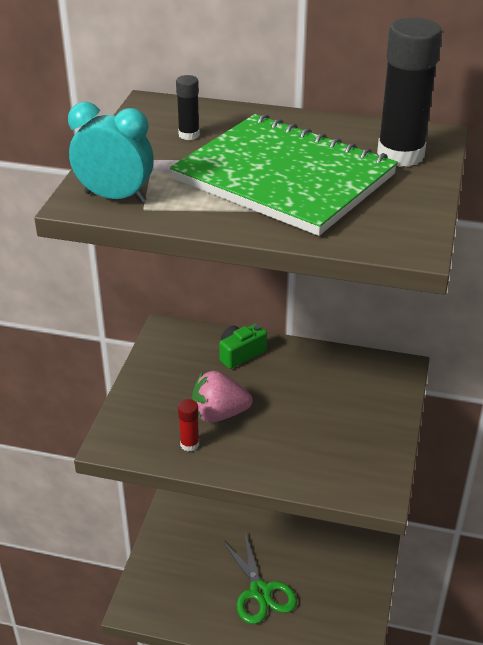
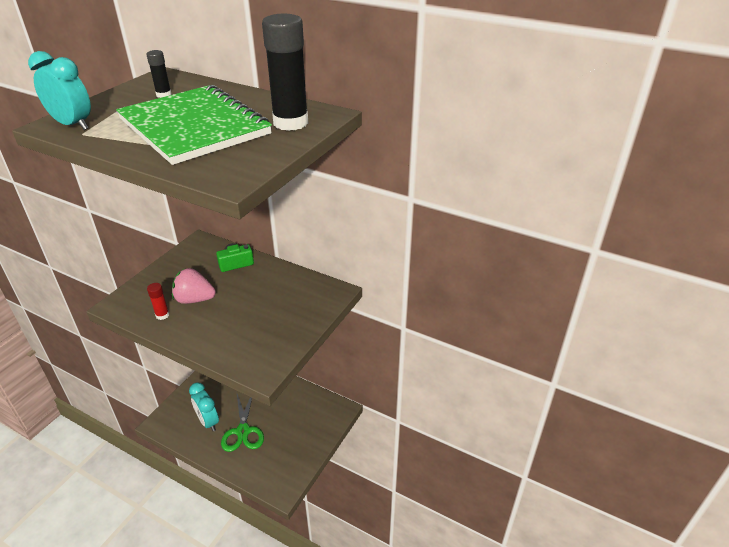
camera: 15 degrees right, 0 degrees up
none -> turquoise clock [189,383,219,431]

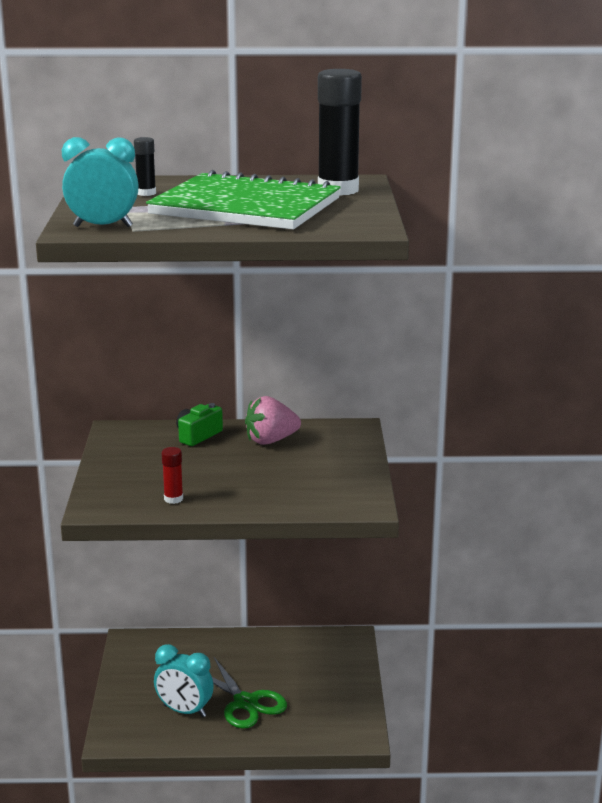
camera: 30 degrees left, 15 degrees down
pink strawberry [172,268,216,304] -> pink strawberry moved to [245,396,301,445]

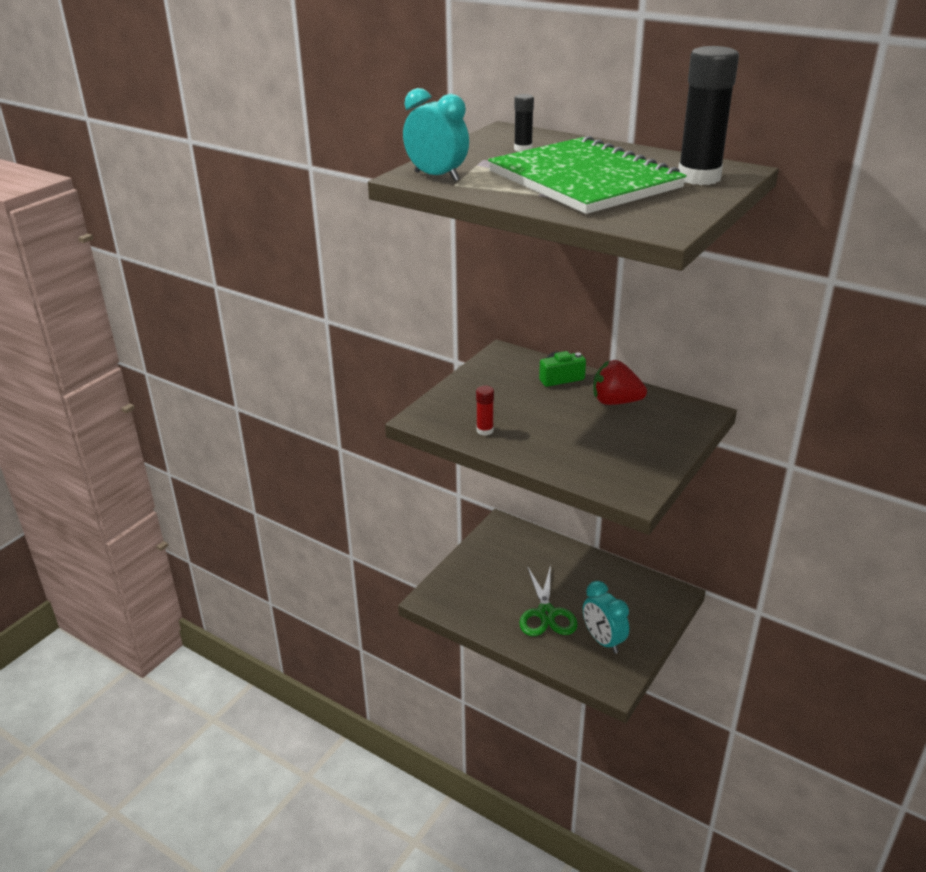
camera: 35 degrees right, 10 degrees up
turquoise clock [154,644,214,717] -> turquoise clock moved to [583,581,629,654]
pink strawberry [245,396,301,445] -> red strawberry [593,360,647,405]

